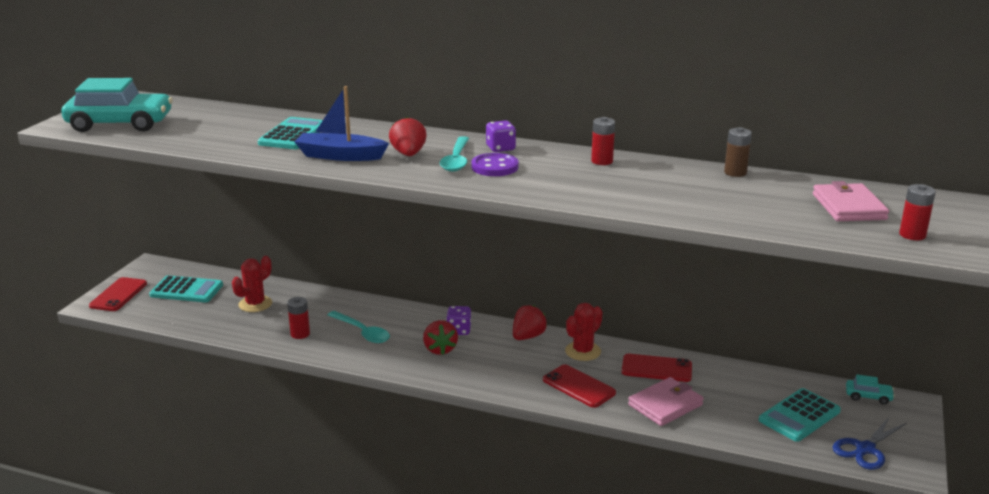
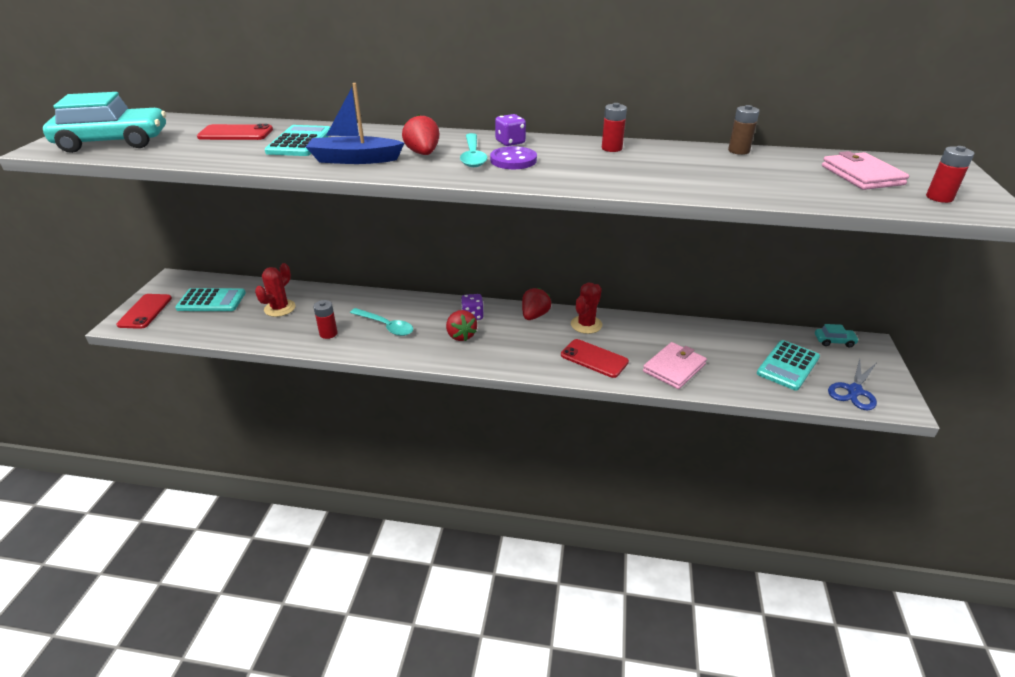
camera: 10 degrees left, 10 degrees up
red phone [622,354,692,382] -> red phone moved to [197,124,273,140]

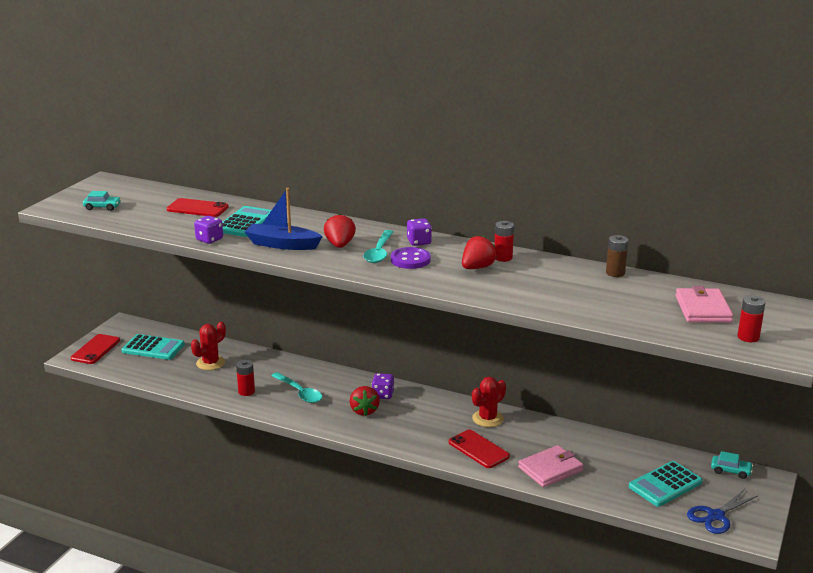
camera: 15 degrees right, 10 degrees down
turquoise car [43,92,166,153] -> turquoise car [83,191,121,211], size x0.42
red strawberry [522,288,551,320] -> red strawberry moved to [462,236,497,269]
none -> purple dice [194,216,223,244]

